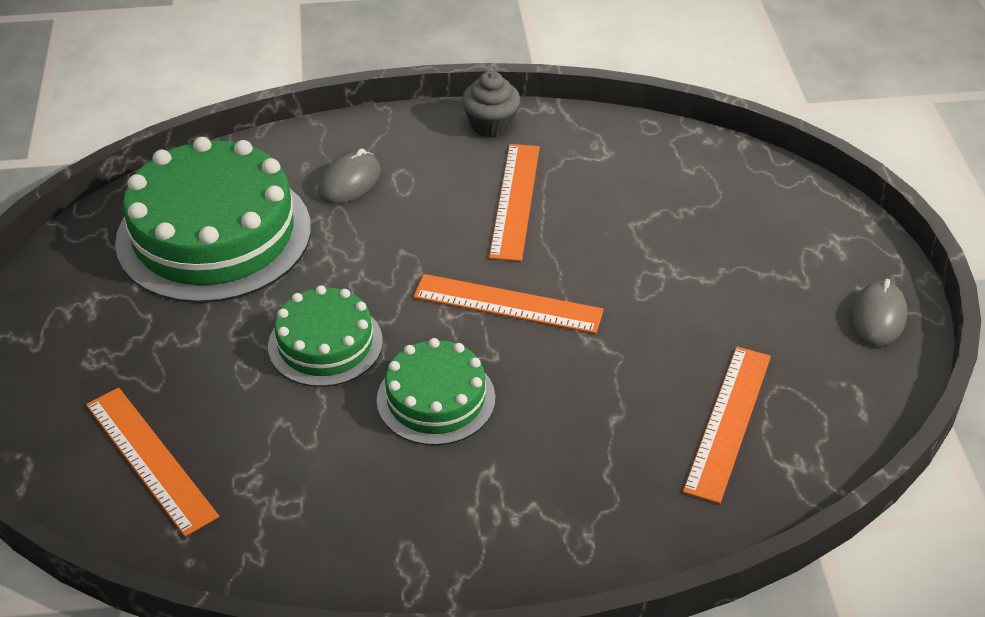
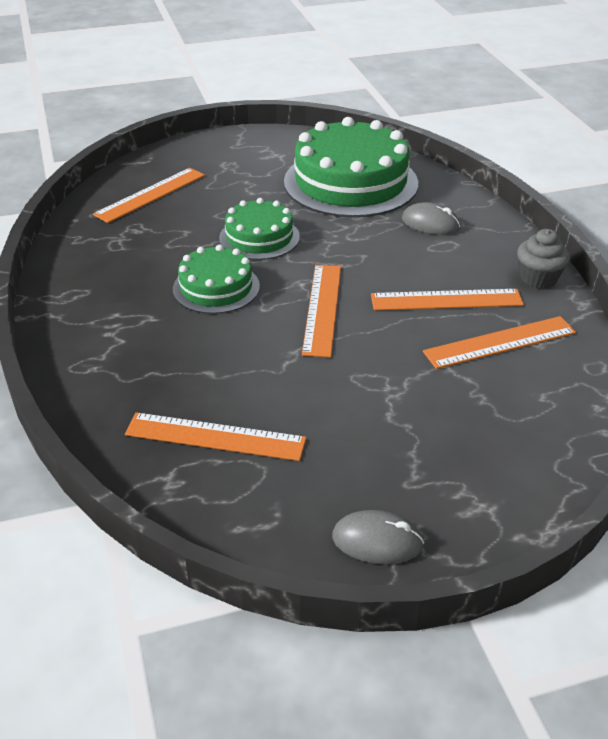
camera: 80 degrees right, 5 degrees down
none -> orange ruler [423,316,576,369]

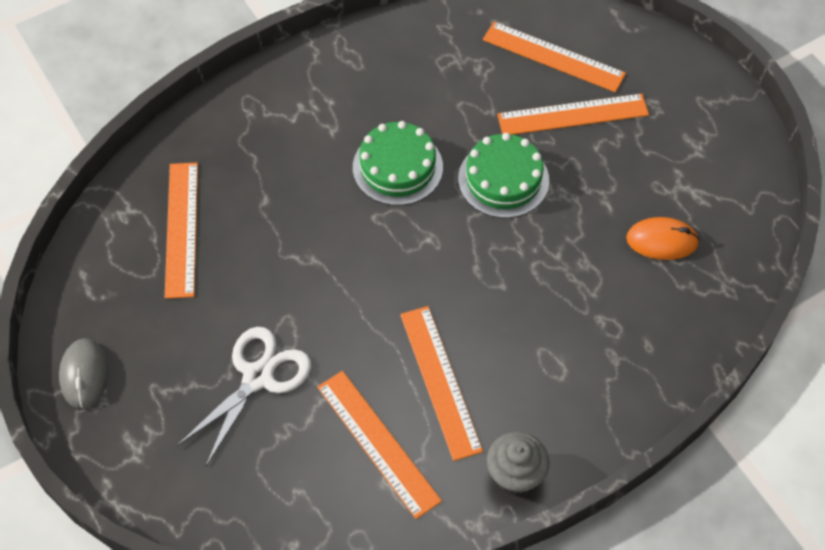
camera: 75 degrees right, 20 degrees up
green cake [284,117,418,217] -> orange mouse [626,217,700,260]
orange ruler [302,265,341,357] -> orange ruler moved to [497,93,649,135]
grey mouse [402,202,460,235] -> none
none -> white scissors [177,327,311,466]

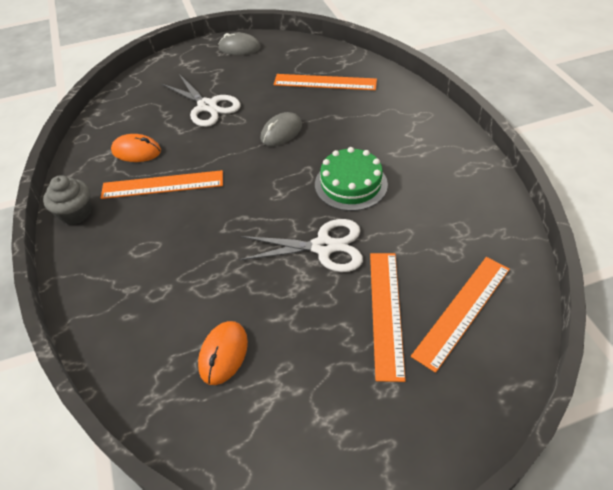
camera: 105 degrees right, 10 degrees down
orange ruler [317,371,442,519] -> orange mouse [111,134,161,162]
green cake [458,133,549,218] -> white scissors [239,219,363,272]
none -> grey mouse [260,112,302,146]

